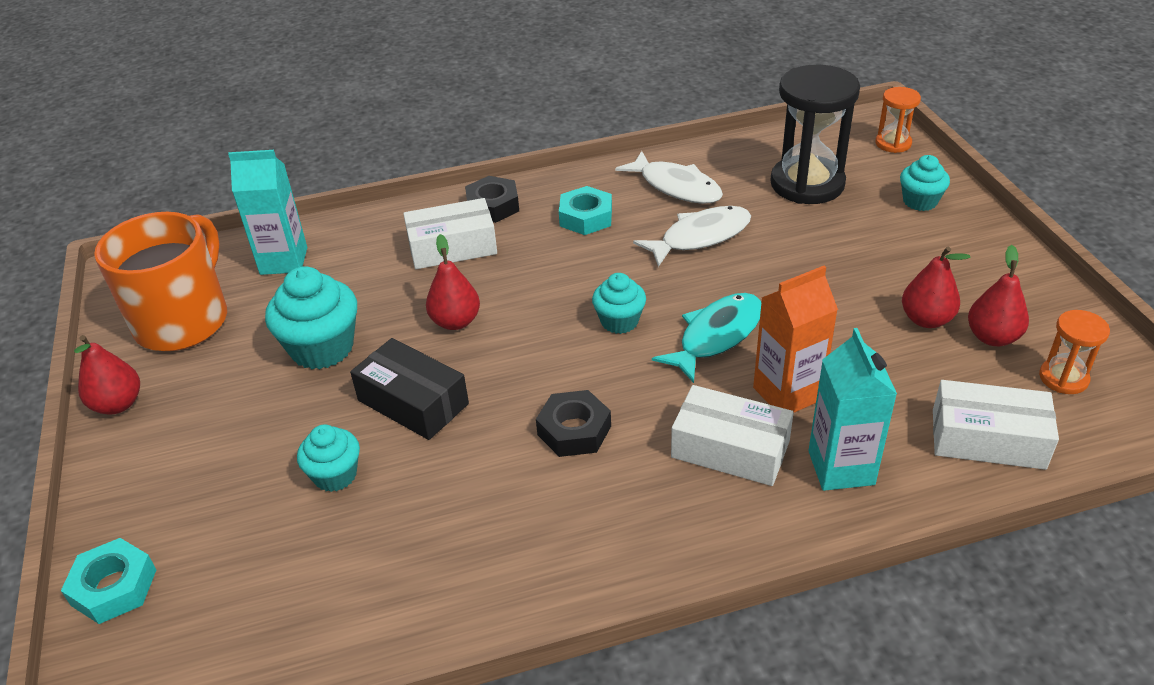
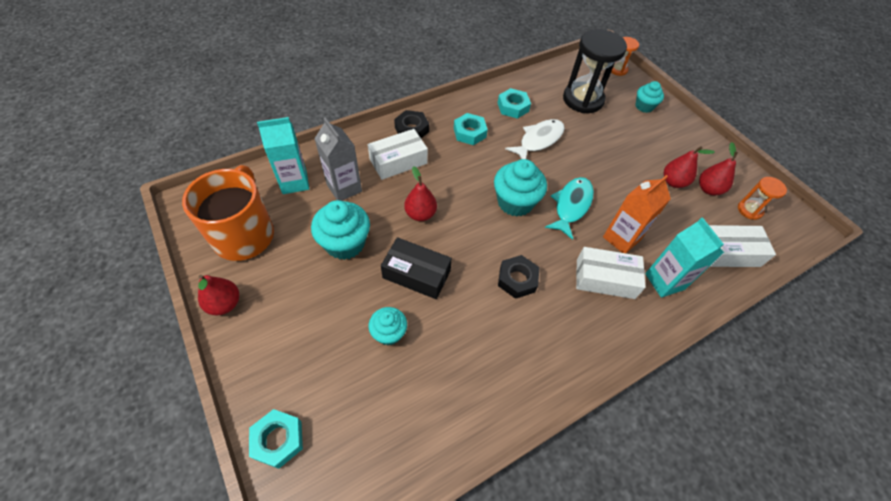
camera: 20 degrees left, 15 degrees up
turquoise cupcake [592,273,646,334] -> turquoise cupcake [494,159,547,217], size x1.65
white fish [615,151,723,204] -> turquoise nut [498,88,531,119]
none -> grey carton [314,118,362,201]

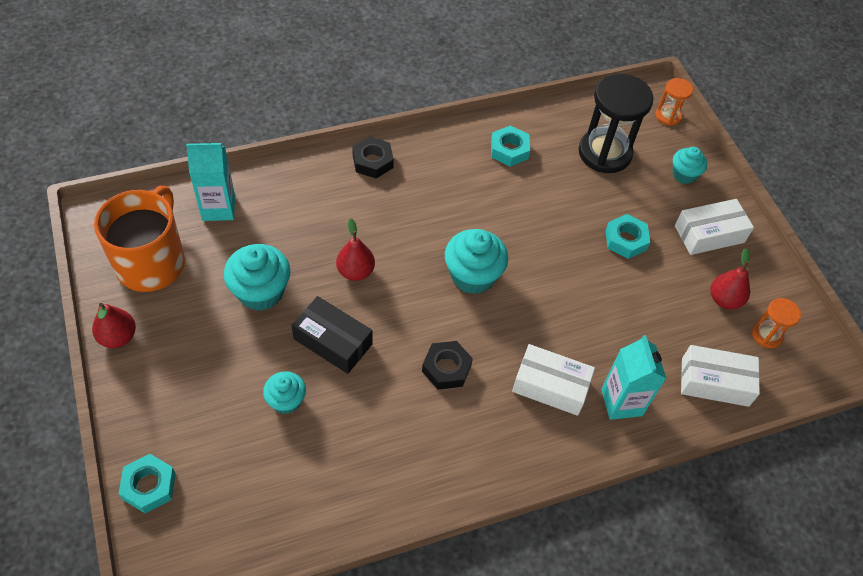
camera: 10 degrees right, 0 degrees up
grey carton [314,118,362,201] -> none
white box [368,129,428,180] -> white box moved to [675,199,754,255]
turquoise nut [454,113,488,145] -> turquoise nut moved to [606,214,650,259]
white fish [505,119,565,159] -> none
turquoise fish [545,177,594,240] -> none
orange carton [603,175,671,253] -> none
red pear [664,146,715,188] -> none

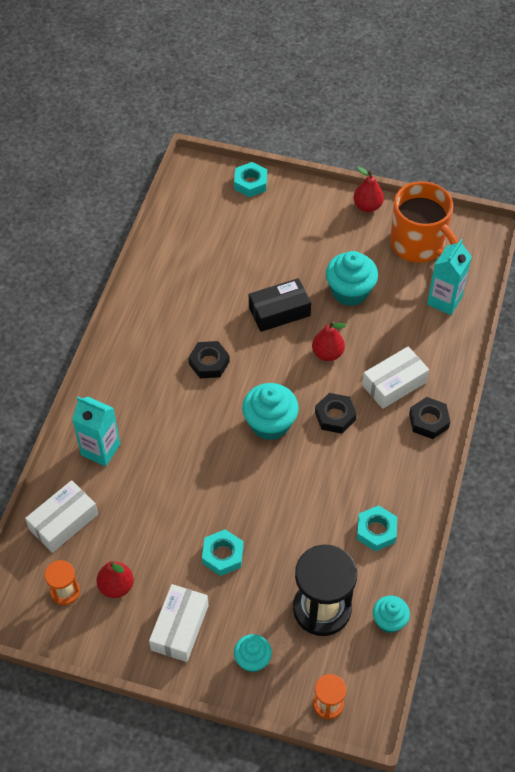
camera: 130 degrees right, 0 degrees up
turquoise cupcake [263,371,306,414] -> turquoise cupcake moved to [373,595,410,633]
white box [512,344,595,416] -> white box moved to [362,346,429,409]
none -> black nut [315,393,357,434]

